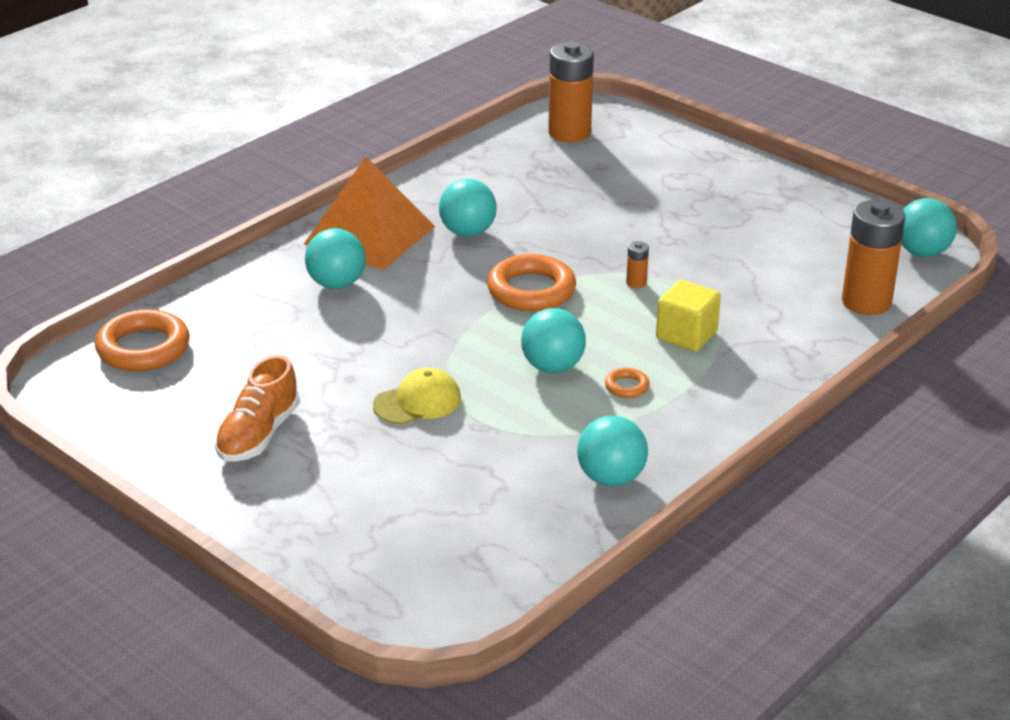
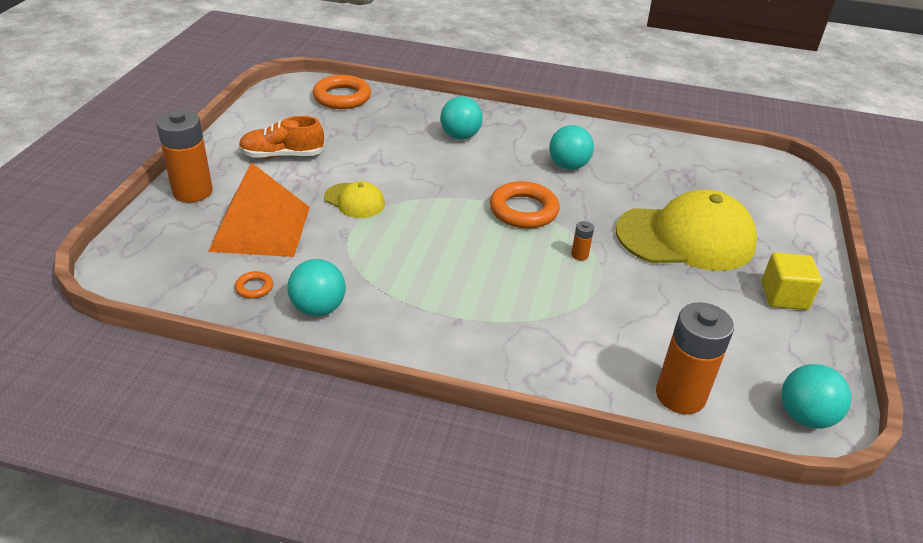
camera: 60 degrees right, 5 degrees up
orange pyramid [304,157,435,270] -> orange pyramid moved to [208,162,310,257]
turquoise ball [521,308,586,373] -> none
orange battery [548,42,594,143] -> orange battery moved to [157,110,213,202]
orange ring [605,368,650,398] -> orange ring moved to [235,271,273,299]
yellow cube [656,280,721,352] -> yellow cube moved to [761,252,822,310]
none -> yellow cap [616,190,757,271]

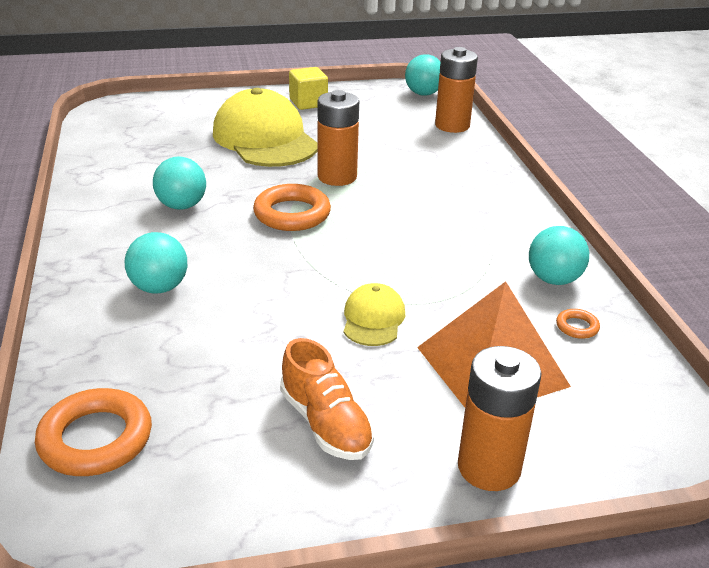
camera: 115 degrees left, 5 degrees down
orange battery [571,221,594,261] -> orange battery [318,90,359,186], size x2.38

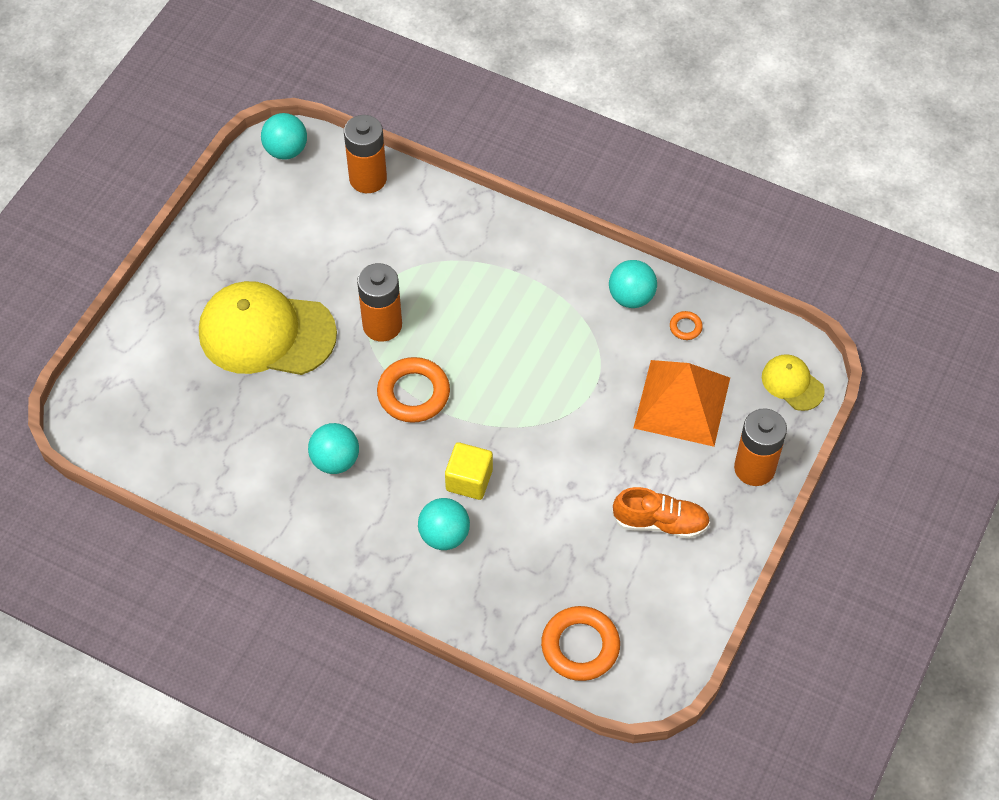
camera: 50 degrees left, 25 degrees up
yellow cube [289,67,328,110] -> yellow cube moved to [445,442,493,500]
yellow cap [344,283,405,346] -> yellow cap moved to [762,354,825,411]

